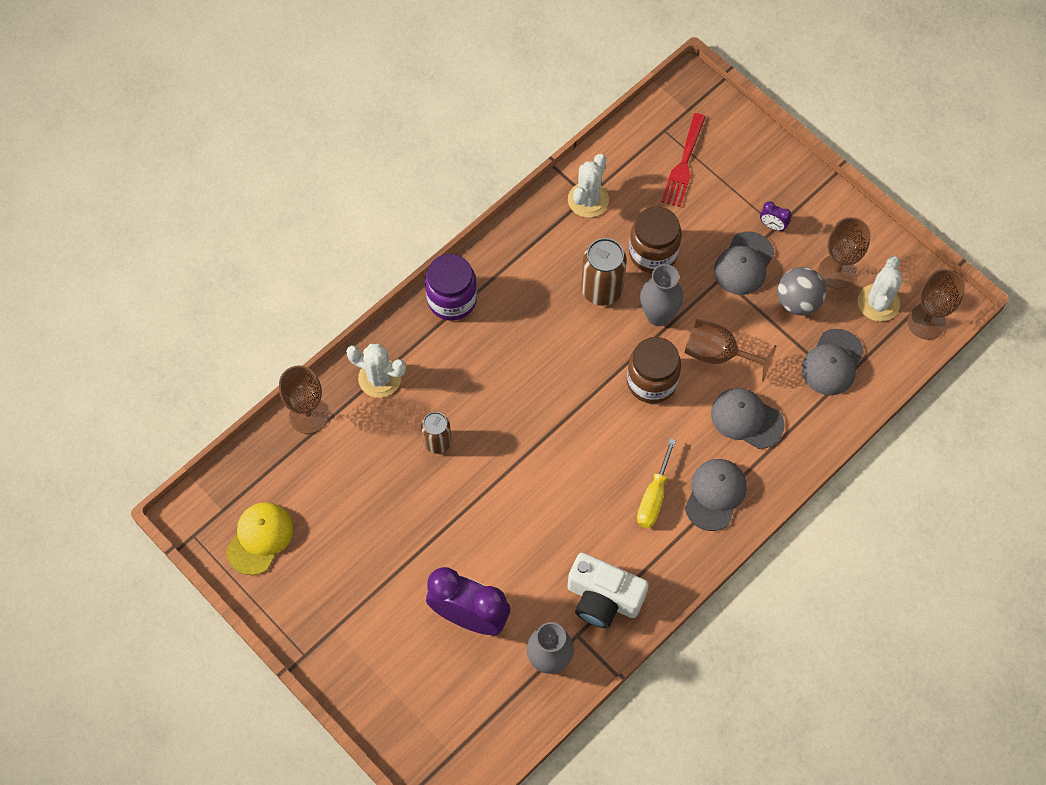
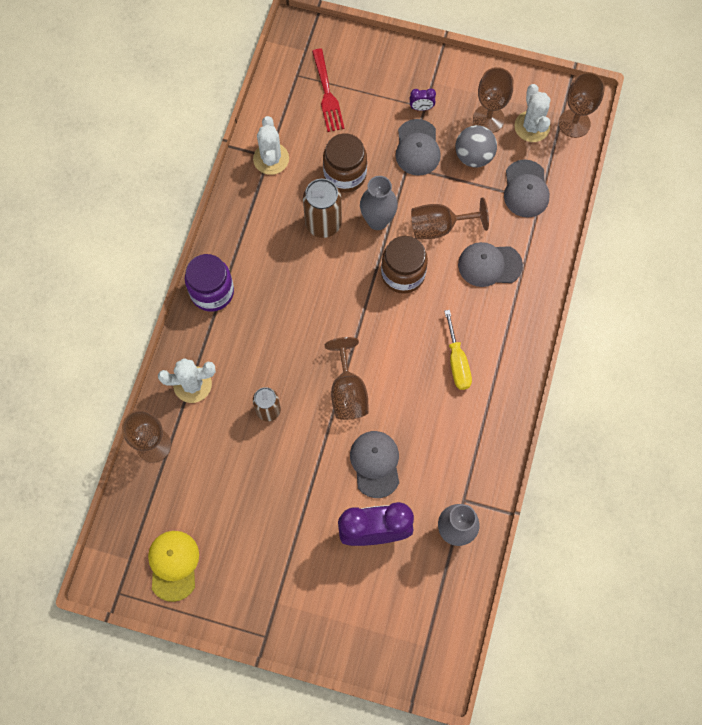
camera: 30 degrees left, 5 degrees up
white camera [567,553,649,628] -> none
grey cap [685,459,747,531] -> grey cap moved to [350,431,399,498]
none -> brown goblet [325,337,369,420]

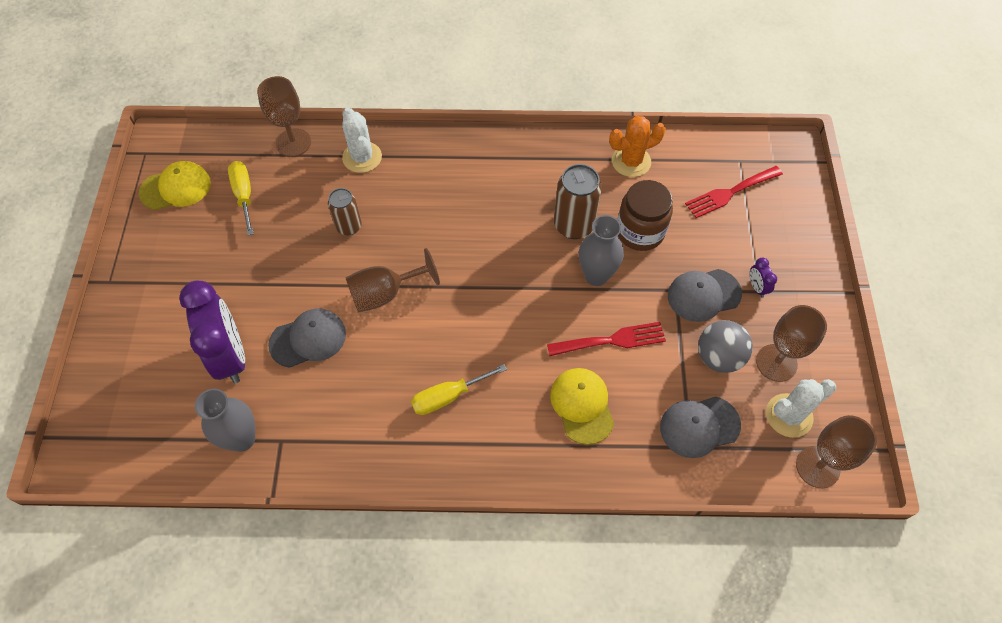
camera: 75 degrees right, 10 degrees down
purple jar [185,254,234,312] -> none
white cactus [253,116,289,175] -> orange cactus [609,116,666,177]
brown jar [381,236,428,294] -> none
brown goblet [411,197,489,239] -> red fork [547,322,666,356]
grey cap [458,242,523,287] -> yellow cap [550,368,614,445]
none -> yellow screwdriver [228,161,254,235]

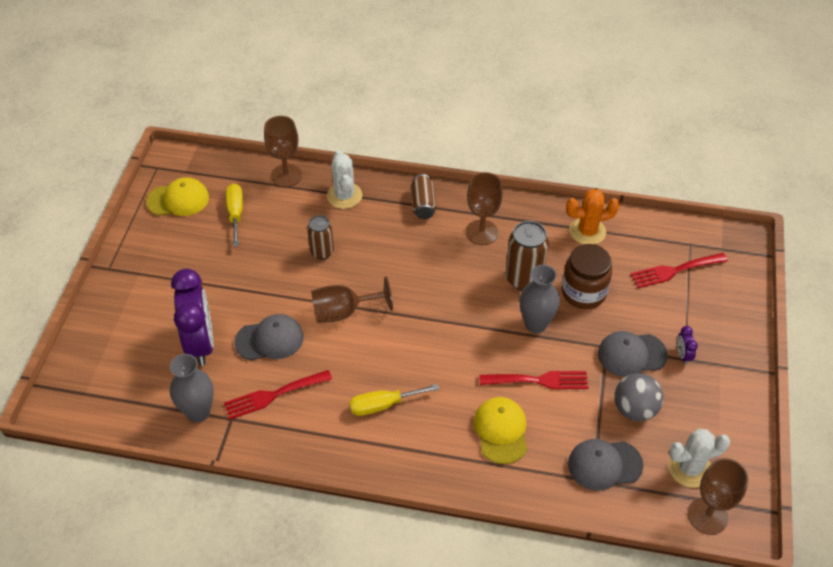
camera: 10 degrees right, 10 degrees down
brown goblet [756,305,827,382] -> brown goblet moved to [466,172,503,245]
none -> red fork [224,370,332,420]
none -> brown can [411,174,436,219]

